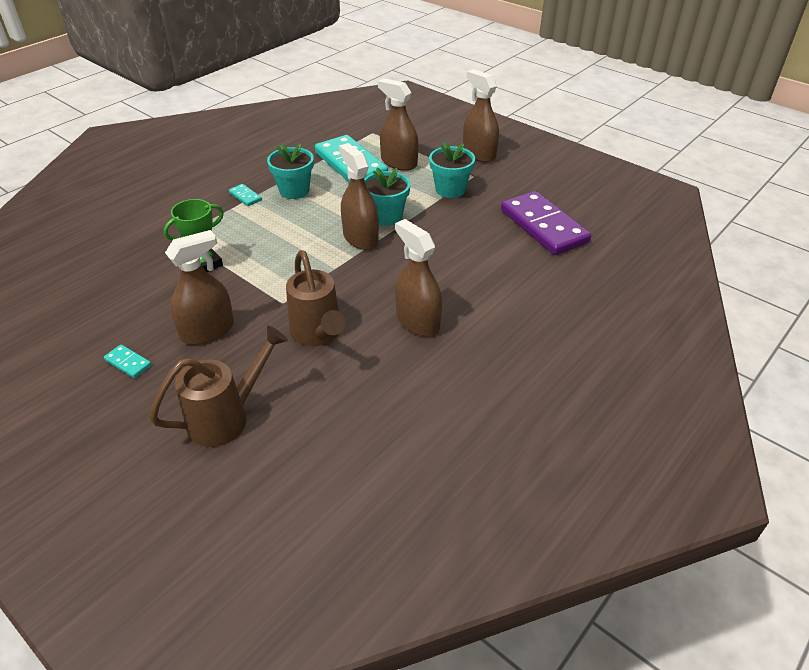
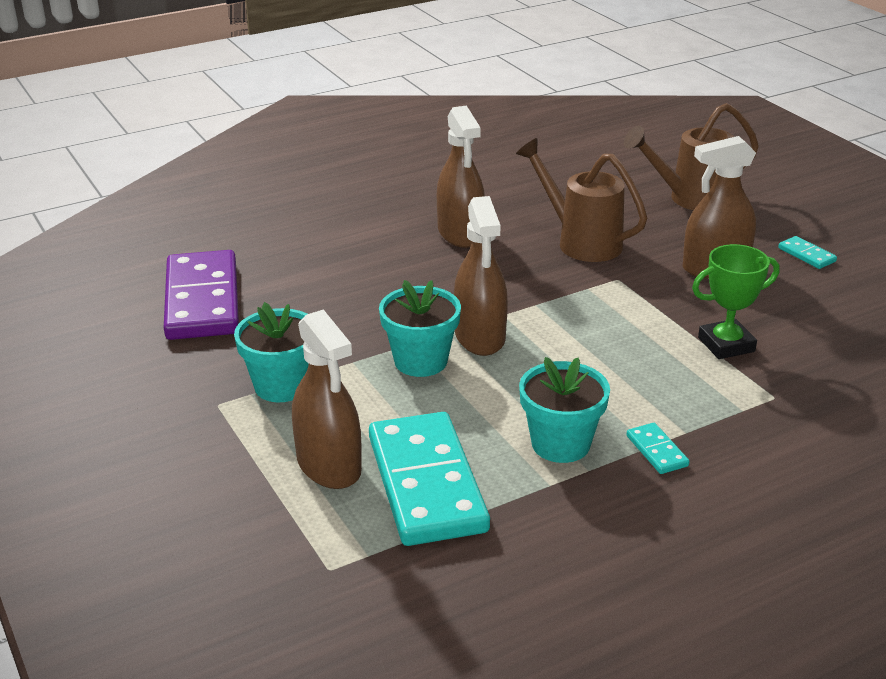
camera: 160 degrees left, 10 degrees down
brown watering can [286,250,345,346] -> brown watering can turned 45 degrees counterclockwise [516,138,647,262]
brown spray bottle [463,69,499,162] -> none

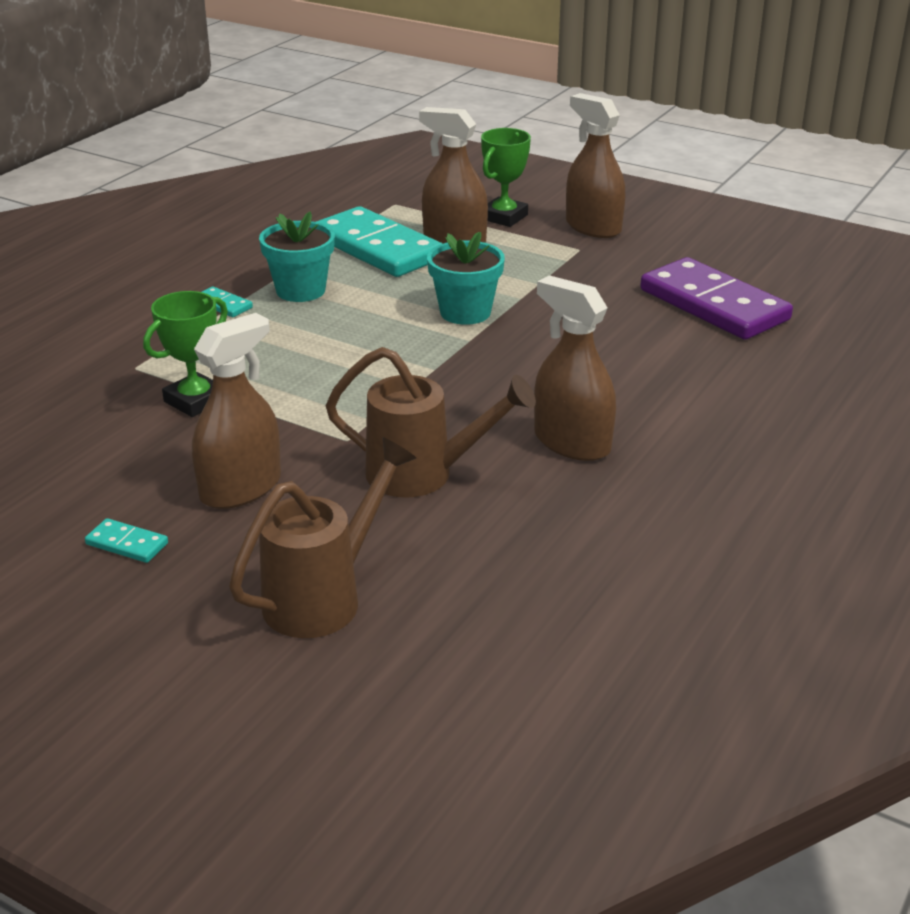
camera: 150 degrees right, 0 degrees up
turquoise flower pot [234,302,309,402] -> none
brown spray bottle [454,196,508,356] -> brown spray bottle moved to [566,93,625,238]
none -> green trophy [481,128,531,227]

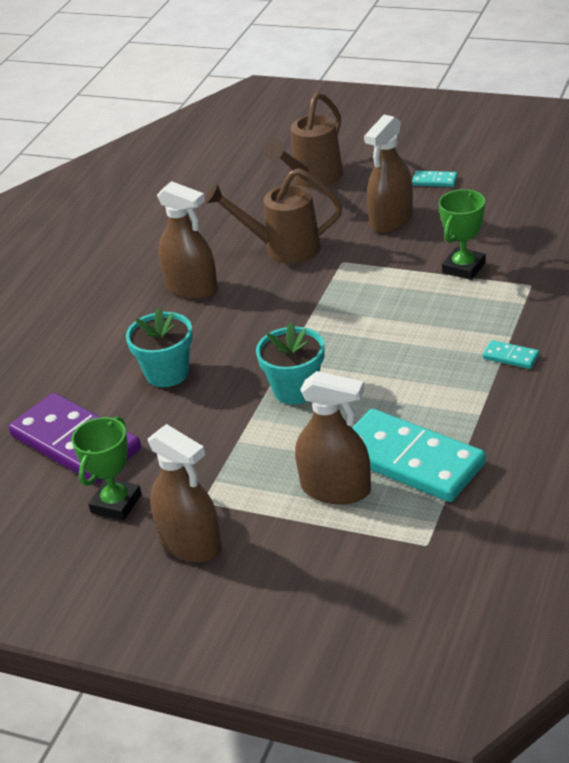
camera: 175 degrees right, 5 degrees up
turquoise flower pot [259,212,335,302] -> turquoise flower pot moved to [126,307,193,387]
green trophy [481,128,531,227] -> green trophy moved to [72,416,142,520]

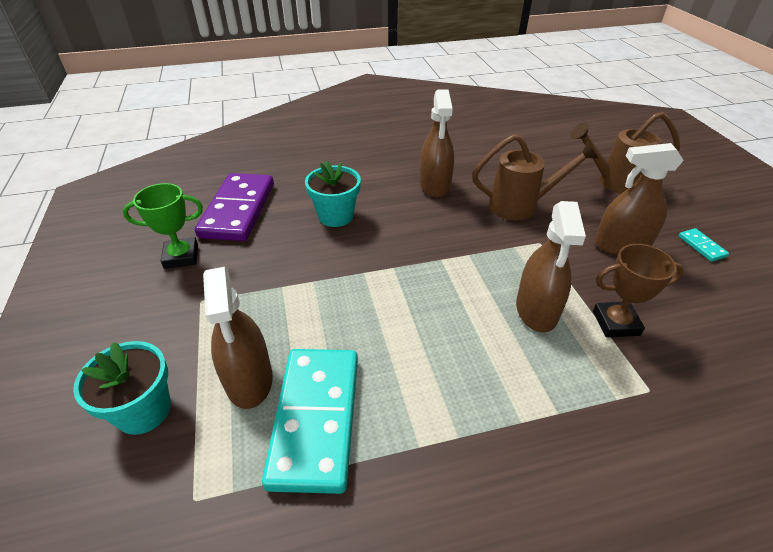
camera: 50 degrees right, 5 degrees up
brown spray bottle [148,424,222,562] -> brown spray bottle moved to [516,201,586,333]
brown watering can [205,168,342,264] -> brown watering can turned 120 degrees clockwise [472,134,599,221]
turquoise flower pot [256,323,325,405] -> turquoise flower pot moved to [73,341,171,435]
green trophy [439,189,486,280] -> brown trophy [593,244,684,337]
turquoise domino [483,340,539,369] -> none

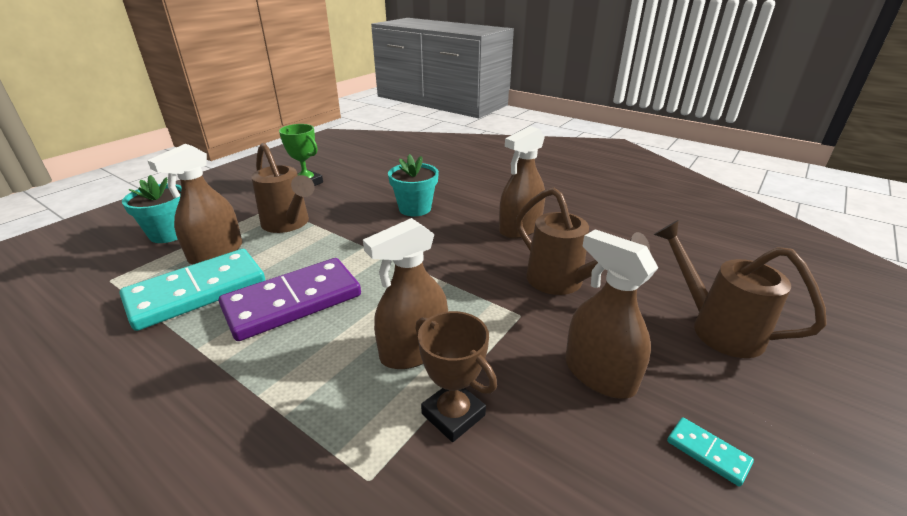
camera: 50 degrees right, 10 degrees down
purple domino [195,173,274,241] -> purple domino moved to [219,258,361,341]
turquoise domino [679,228,729,262] -> turquoise domino turned 75 degrees counterclockwise [667,417,754,487]
none -> brown watering can [251,143,315,233]

